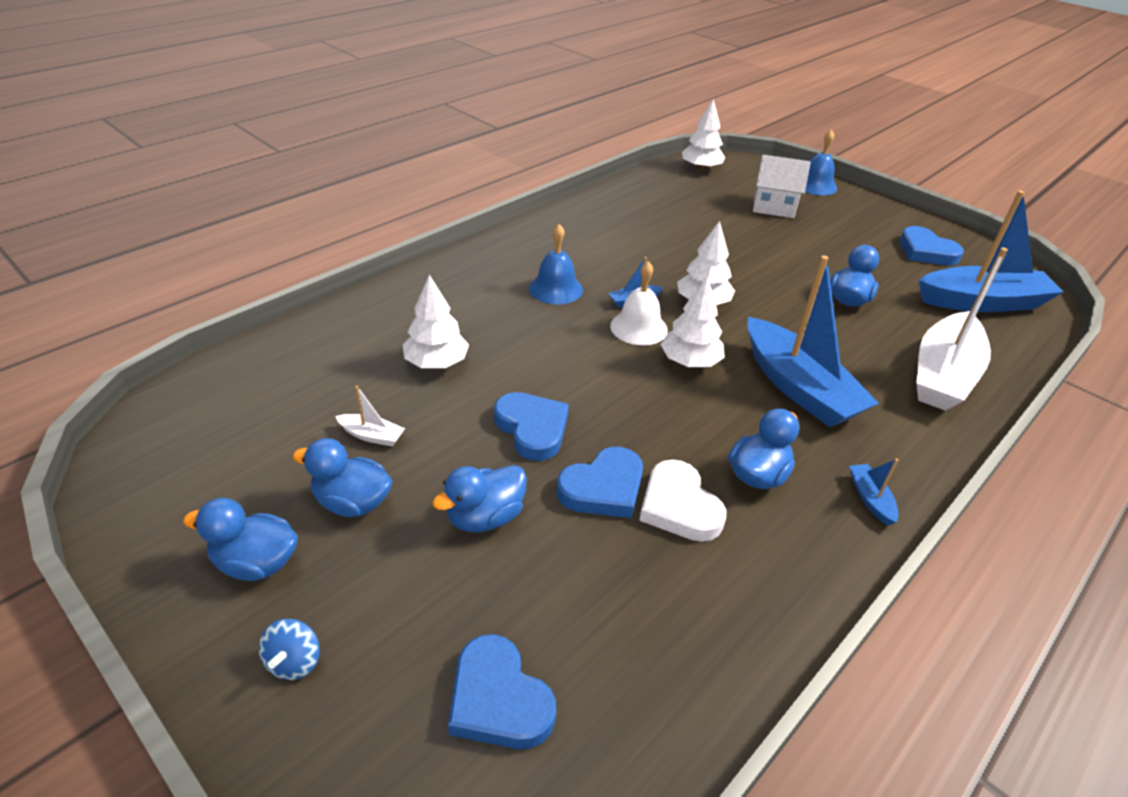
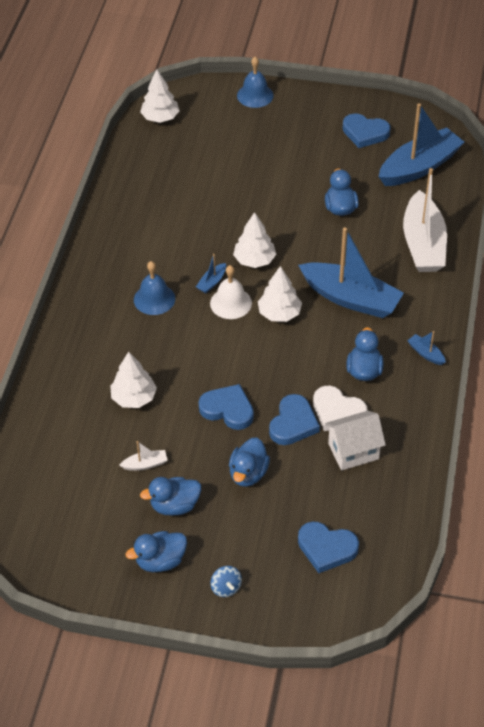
camera: 30 degrees left, 10 degrees up
white house [753,155,811,218] -> white house moved to [325,411,386,471]

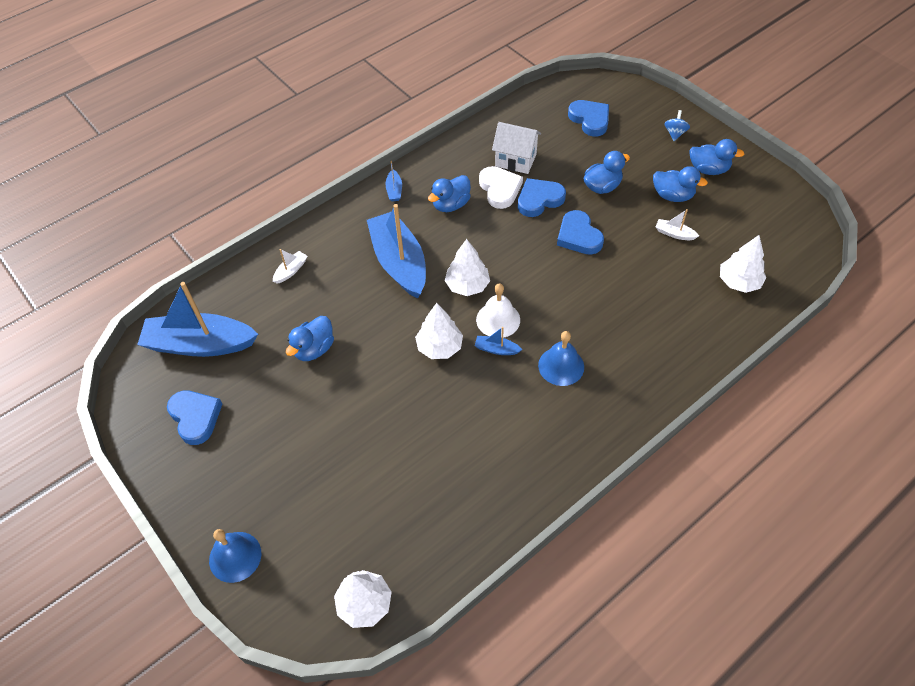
camera: 140 degrees left, 5 degrees up
white tree [110,352,157,408] -> white tree moved to [720,235,766,293]
blue boat [196,254,226,293] -> blue boat turned 150 degrees counterclockwise [475,327,522,355]
white boat [403,168,447,272] -> white boat [273,249,308,284], size x0.40

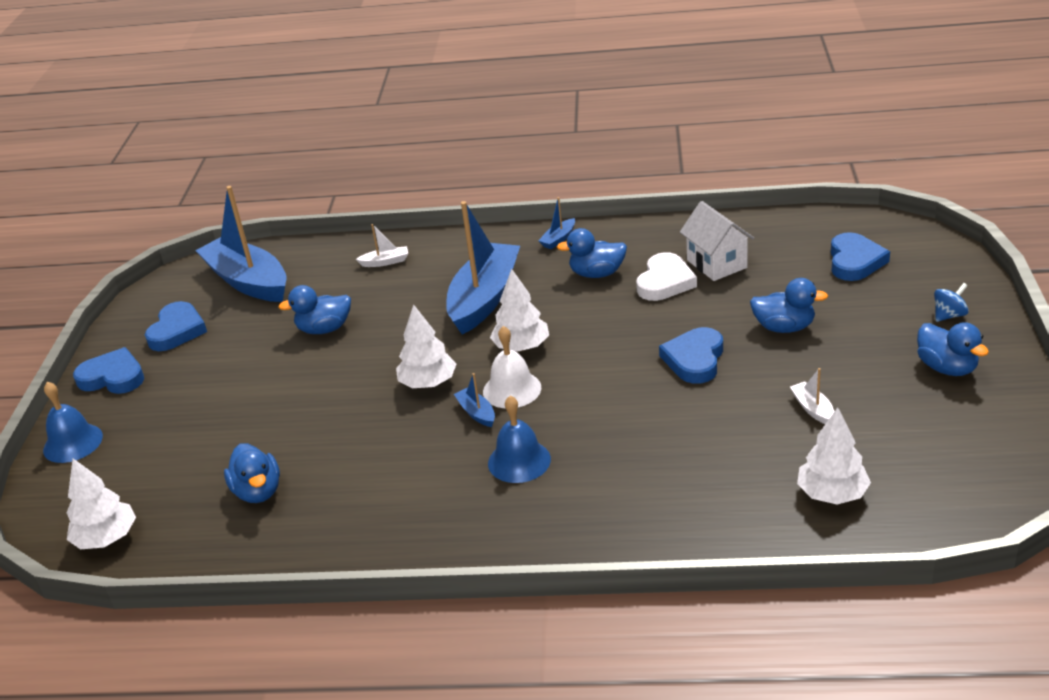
camera: 45 degrees right, 20 degrees down
blue heart [518,178,566,217] -> blue heart moved to [73,347,144,394]
blue duck [653,166,708,202] -> blue duck moved to [224,443,280,503]

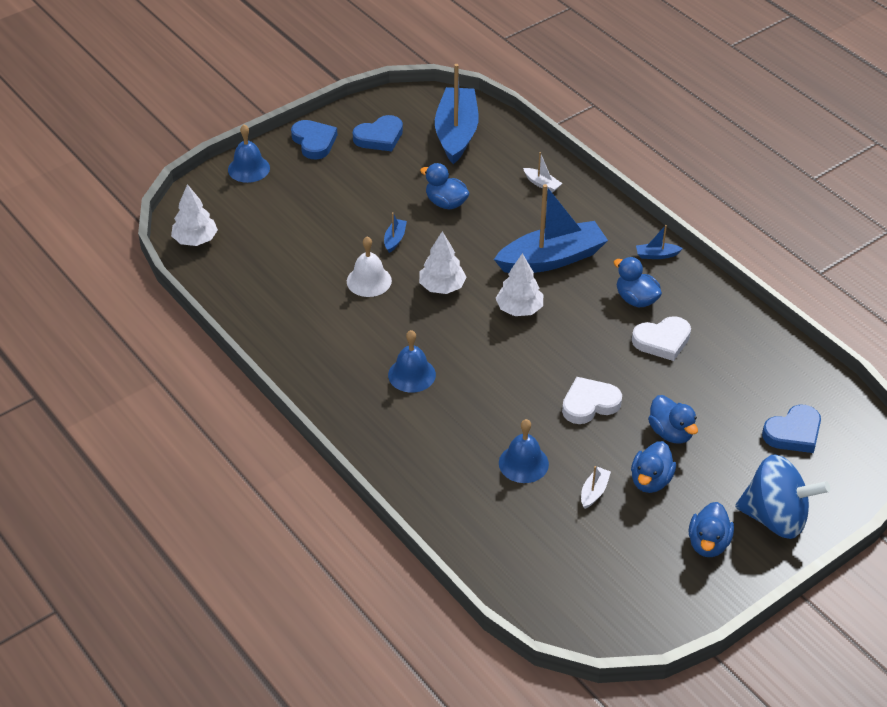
camera: 45 degrees right, 10 degrees up
blue duck [224,443,280,503] -> blue duck moved to [631,441,676,493]
blue boat [454,373,495,427] -> blue boat moved to [384,212,407,253]
white bell [483,326,541,408] -> white bell moved to [347,236,392,297]
blue heart [659,327,723,384] -> white heart [562,377,622,424]
white house [680,201,754,281] -> none
white tree [797,407,871,505] -> none
blue spinning top [934,283,969,322] -> blue spinning top [735,454,830,539], size x2.44
none -> blue bell [499,419,549,483]

